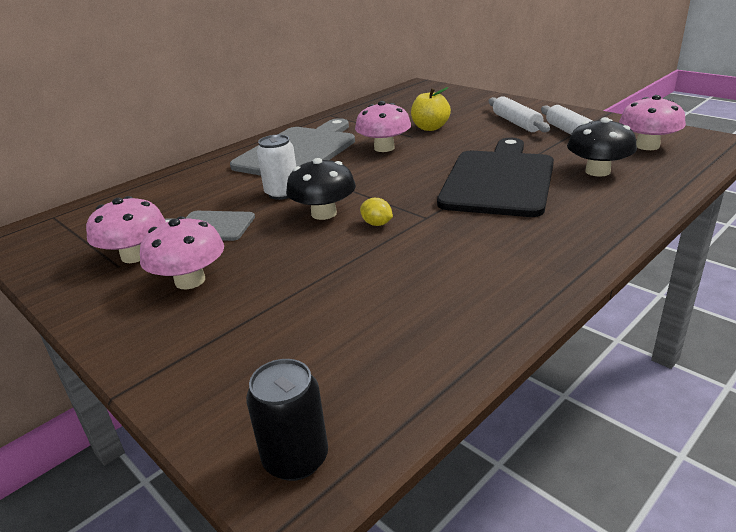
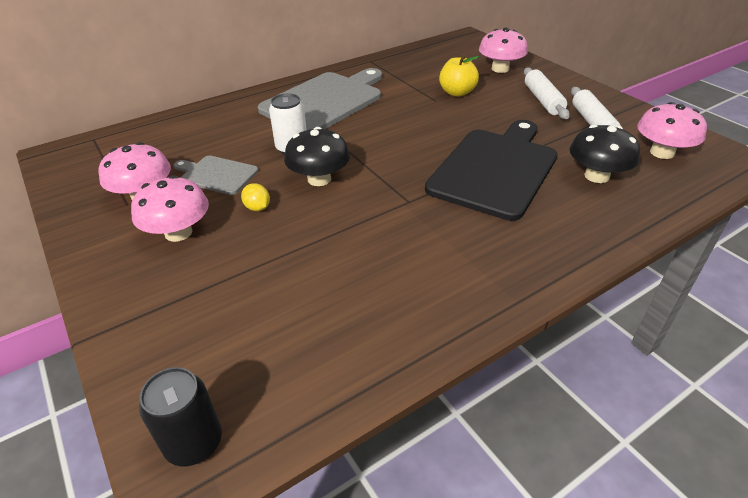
camera: 10 degrees right, 10 degrees up
pink mushroom [355,101,411,152] -> pink mushroom moved to [479,27,528,73]
yellow lemon [360,198,393,226] -> yellow lemon moved to [241,183,270,211]

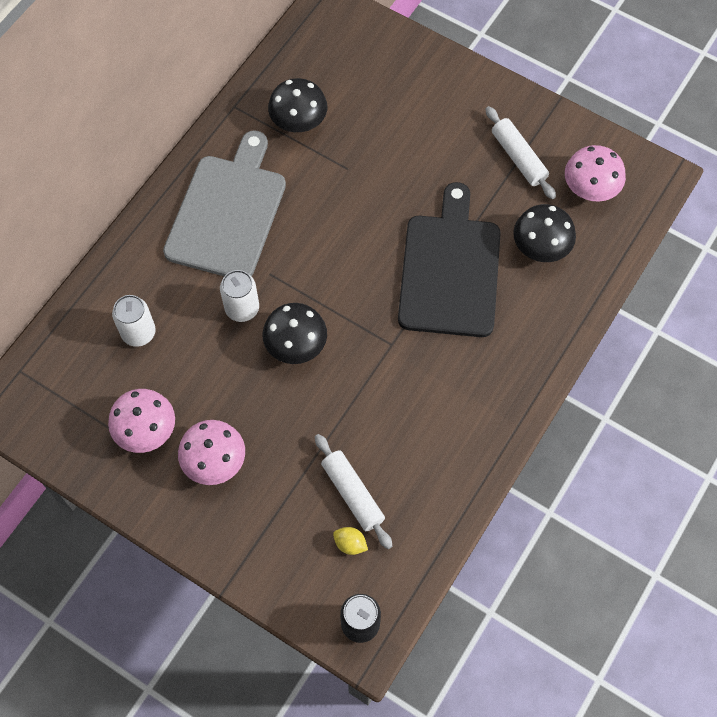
camera: 25 degrees left, 25 degrees up
grey cutting board [174,156,259,195] -> none
yellow lemon [241,183,270,211] -> yellow lemon moved to [333,527,368,555]
yellow apple [439,55,479,97] -> none
pink mushroom [479,27,528,73] -> none
white rolling pin [524,68,570,119] -> white rolling pin moved to [315,434,392,549]
none -> white can [112,295,156,347]
none -> black mushroom [268,78,327,132]

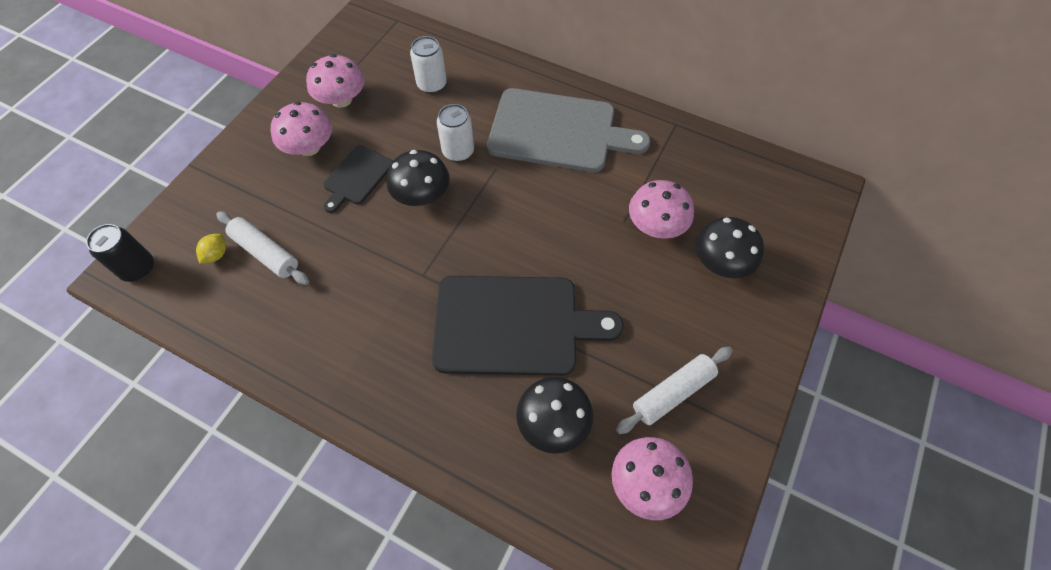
camera: 85 degrees right, 5 degrees down
black mushroom [268,78,327,132] -> black mushroom moved to [695,217,764,278]
white rolling pin [315,434,392,549] -> white rolling pin turned 75 degrees clockwise [216,211,309,285]
none -> black cutting board [324,145,393,213]
none -> pink mushroom [629,180,694,239]

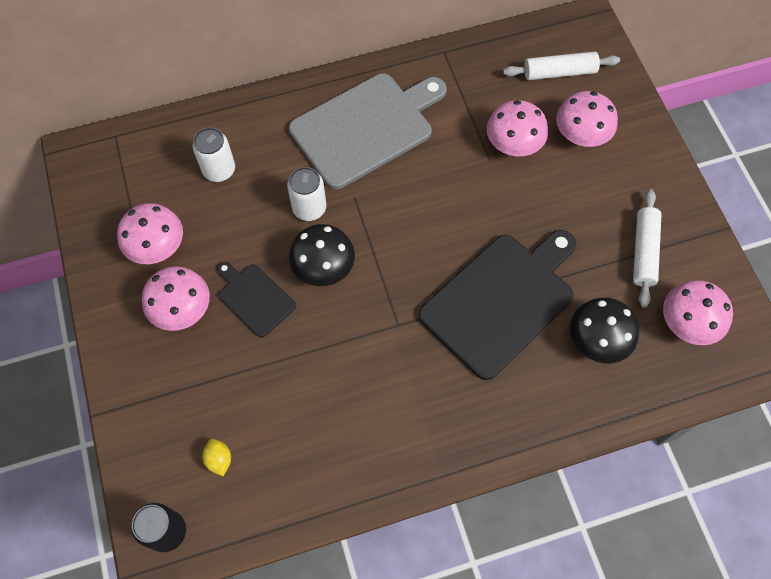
camera: 45 degrees left, 5 degrees up
white rolling pin [216,211,309,285] -> white rolling pin moved to [503,51,620,80]
black cutting board [324,145,393,213] -> black cutting board turned 150 degrees clockwise [217,262,296,337]
black mushroom [695,217,764,278] -> pink mushroom [556,91,618,147]

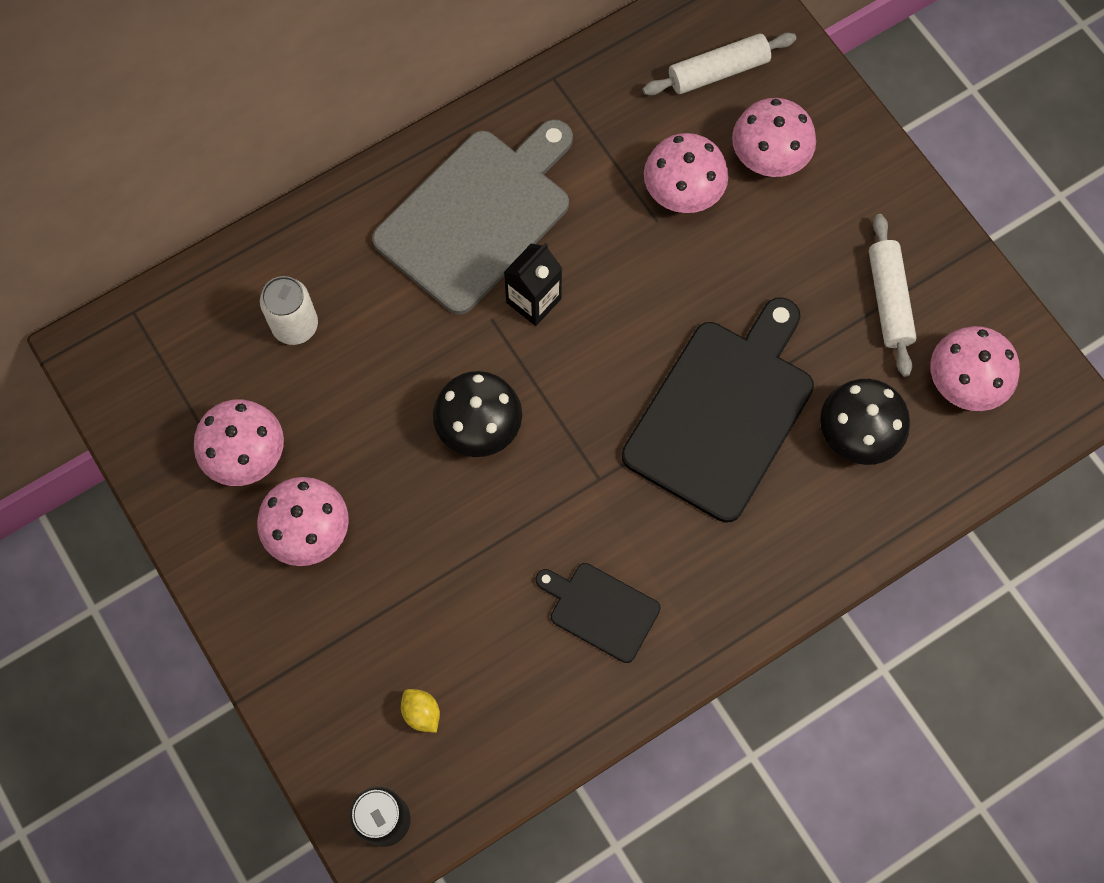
camera: 15 degrees left, 5 degrees up
black cutting board [217,262,296,337] -> black cutting board moved to [536,563,661,663]
white can [287,167,326,221] -> none
none -> black carton [504,243,562,326]

